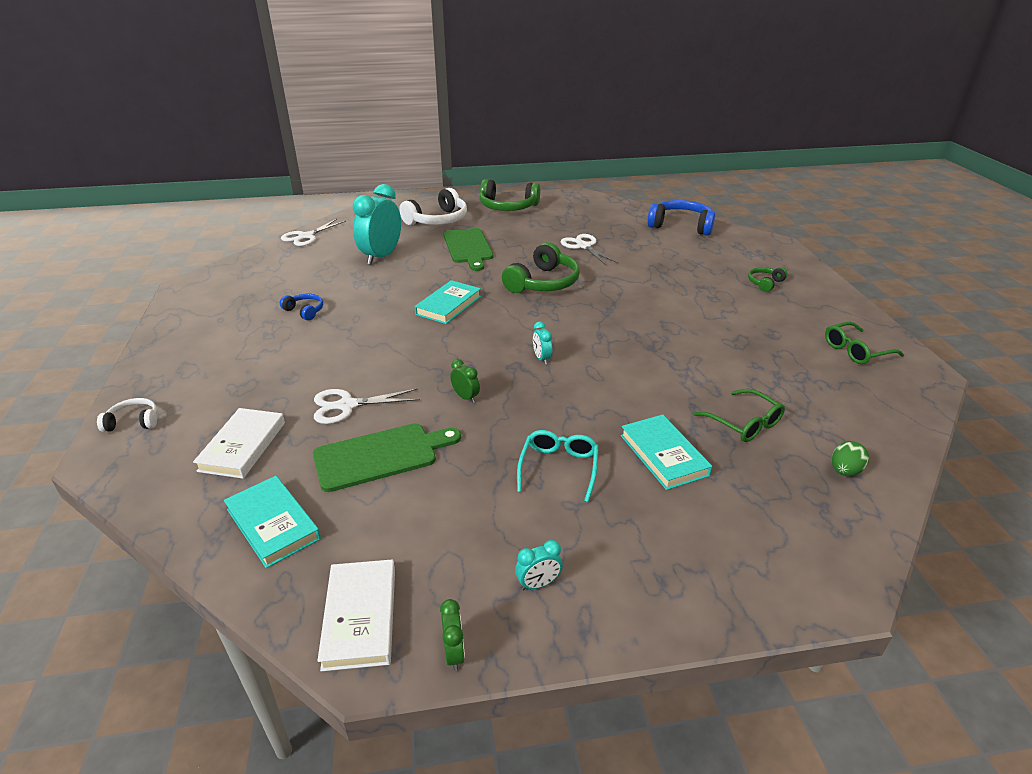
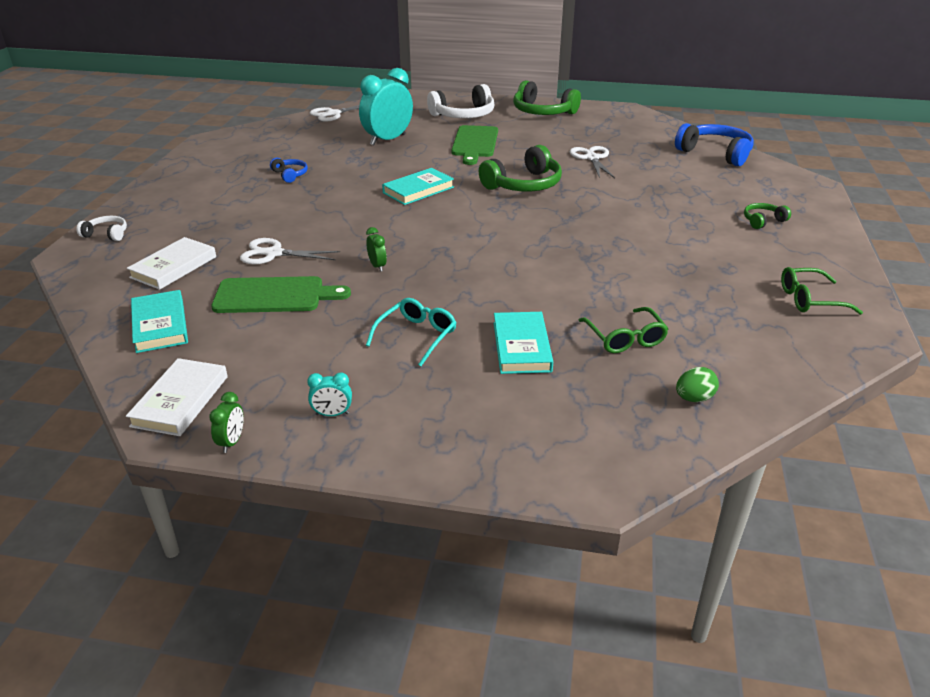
camera: 20 degrees right, 0 degrees up
turquoise clock [533,322,552,365] -> none

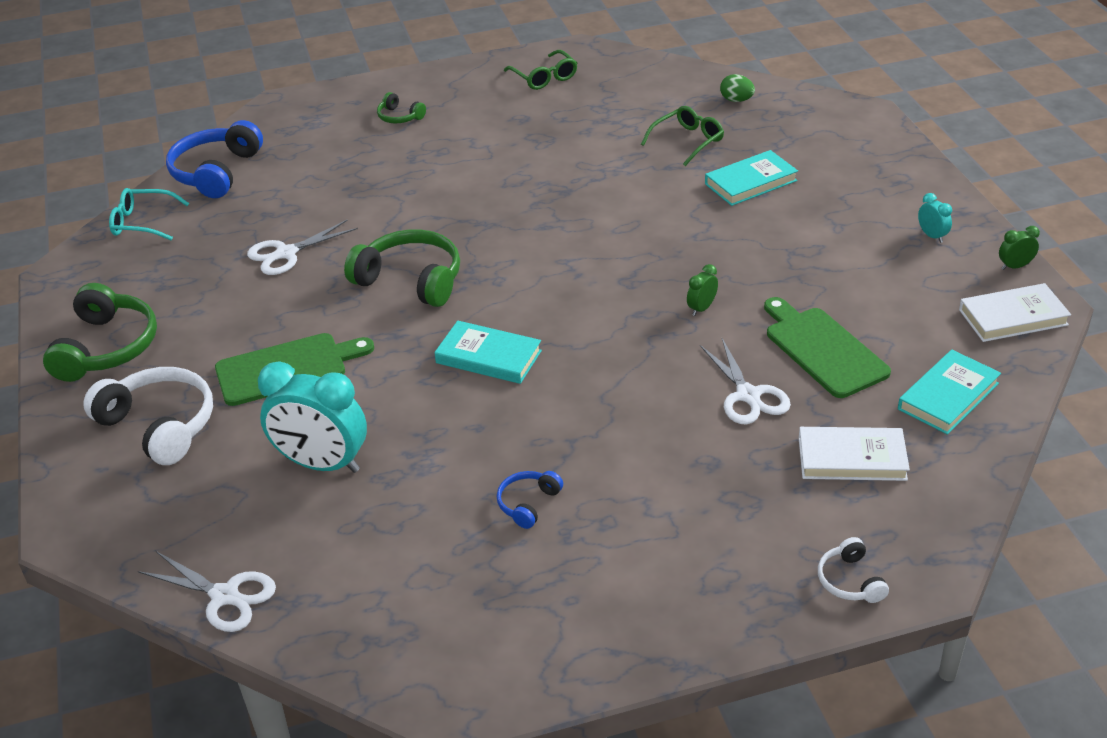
camera: 115 degrees left, 5 degrees up
turquoise glasses [366,298,457,366] -> turquoise glasses moved to [109,188,189,240]

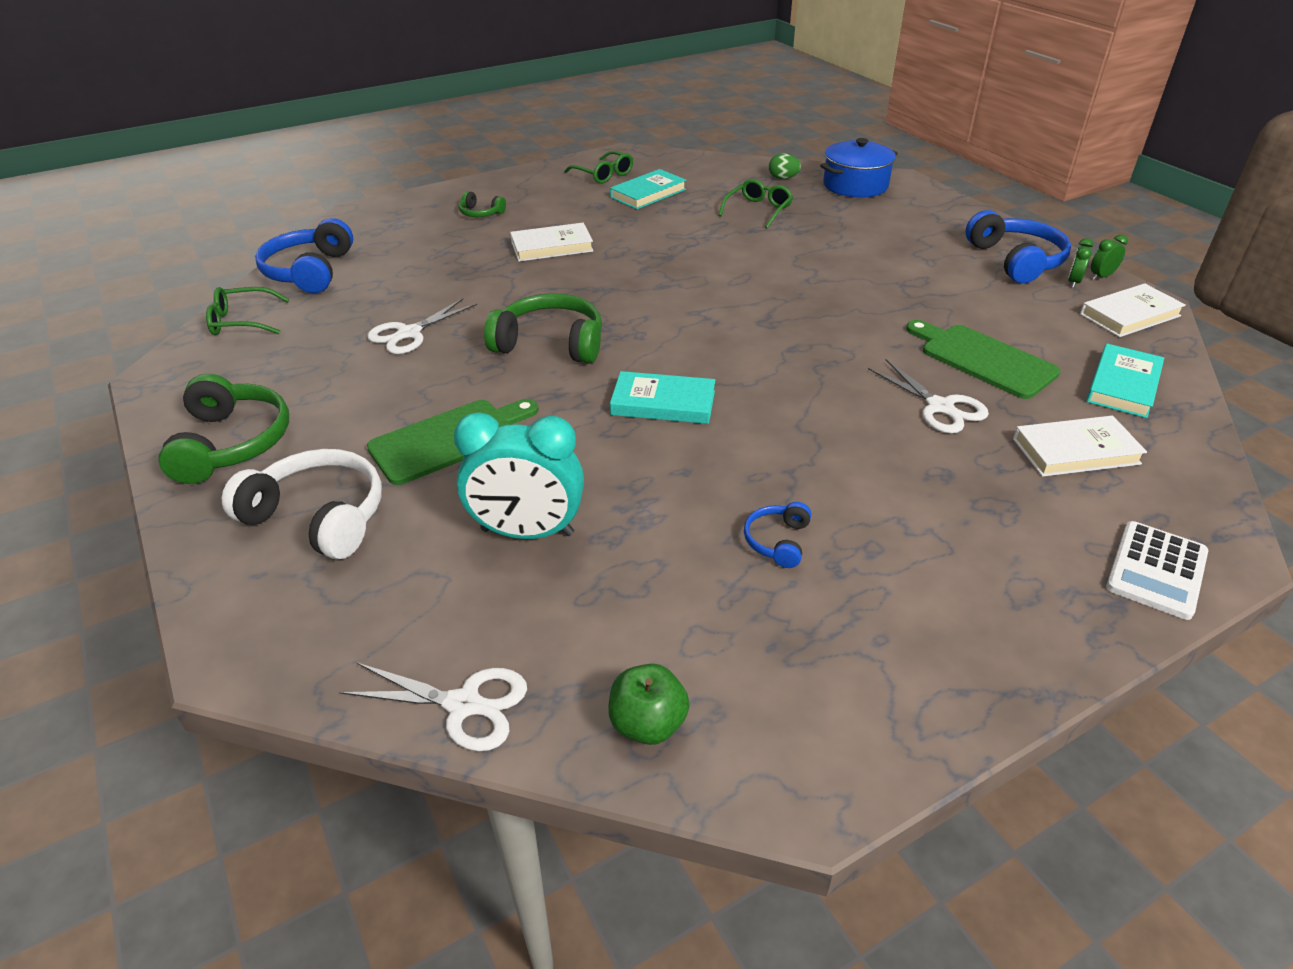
camera: 15 degrees left, 0 degrees up
turquoise glasses [109,188,189,240] -> green glasses [206,287,289,335]
green clock [687,264,718,316] -> green clock moved to [1068,238,1093,288]
turquoise book [705,150,798,206] -> turquoise book moved to [610,169,686,209]
white headphones [818,537,889,603] -> white calculator [1106,521,1208,620]
turquoise clock [918,193,952,243] -> blue headphones [965,210,1071,283]
none -> white book [510,223,594,262]
none -> green apple [608,664,690,745]
none -> blue pot [820,138,898,198]

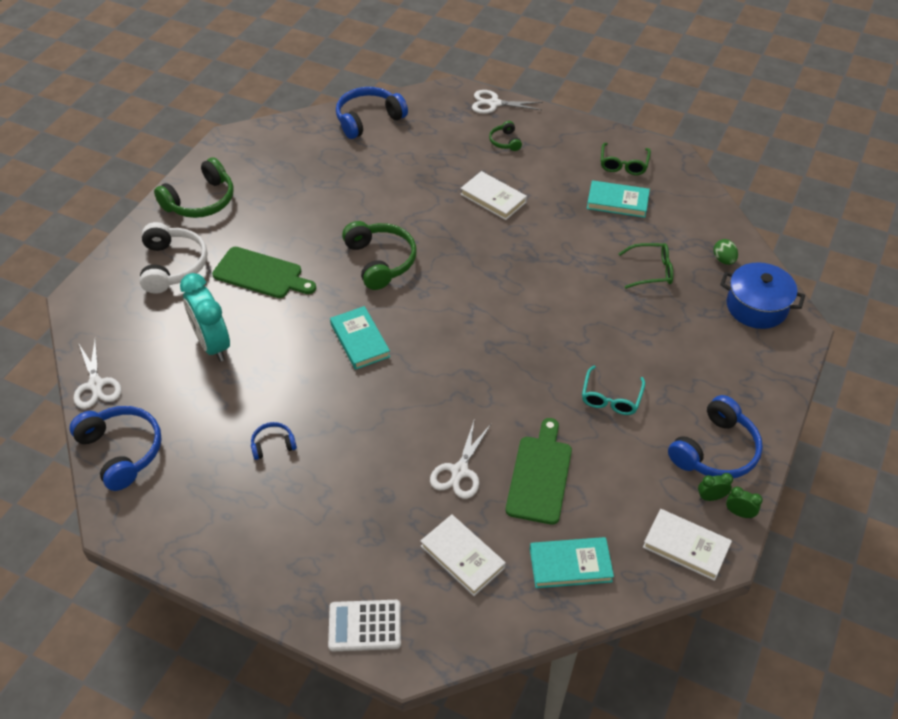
camera: 55 degrees right, 10 degrees up
green glasses [206,287,289,335] -> none
white scissors [367,298,477,354] -> white scissors moved to [472,90,543,114]
green apple [608,664,690,745] -> blue headphones [70,406,162,491]
none -> turquoise glasses [582,366,645,415]

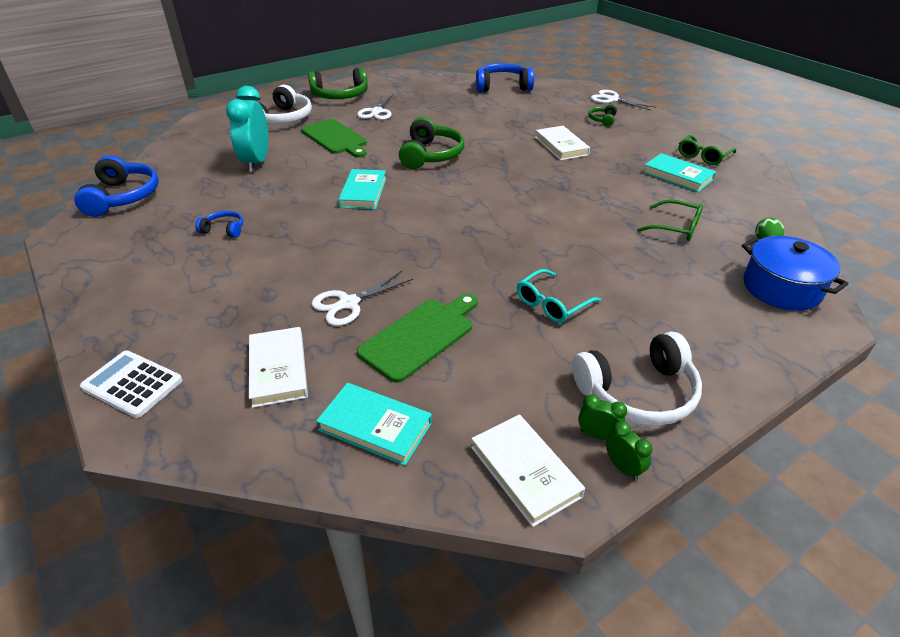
camera: 30 degrees right, 10 degrees down
white scissors [74,339,122,409] -> white scissors moved to [357,94,394,120]
blue headphones [668,395,763,478] -> white headphones [572,332,702,426]

